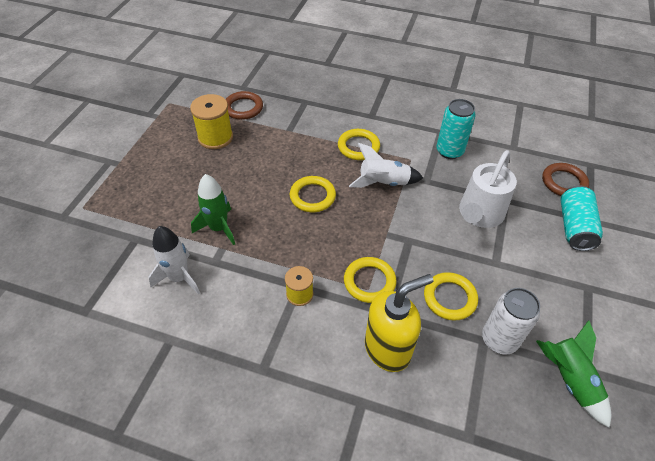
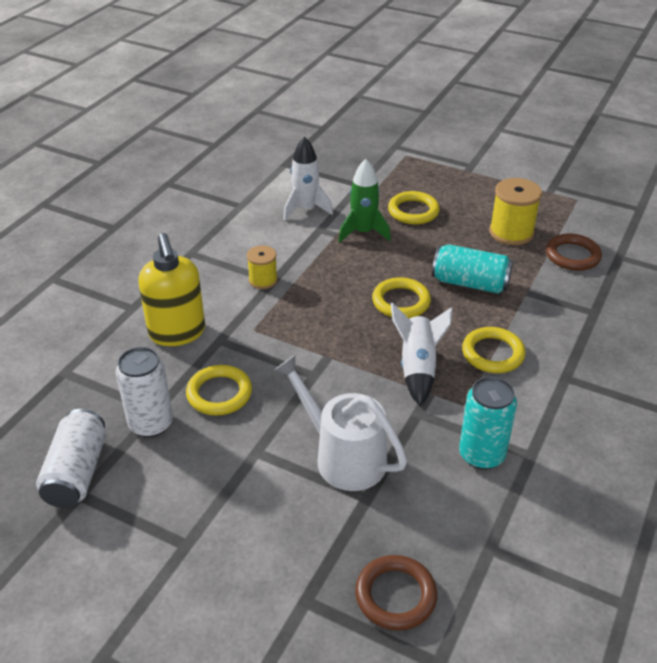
camera: 100 degrees right, 10 degrees down
yellow ring [344,257,397,303] -> yellow ring moved to [388,191,440,224]
green rocket [536,320,611,428] -> white can [36,409,106,508]
turquoise can [560,185,603,251] -> turquoise can moved to [432,244,513,294]

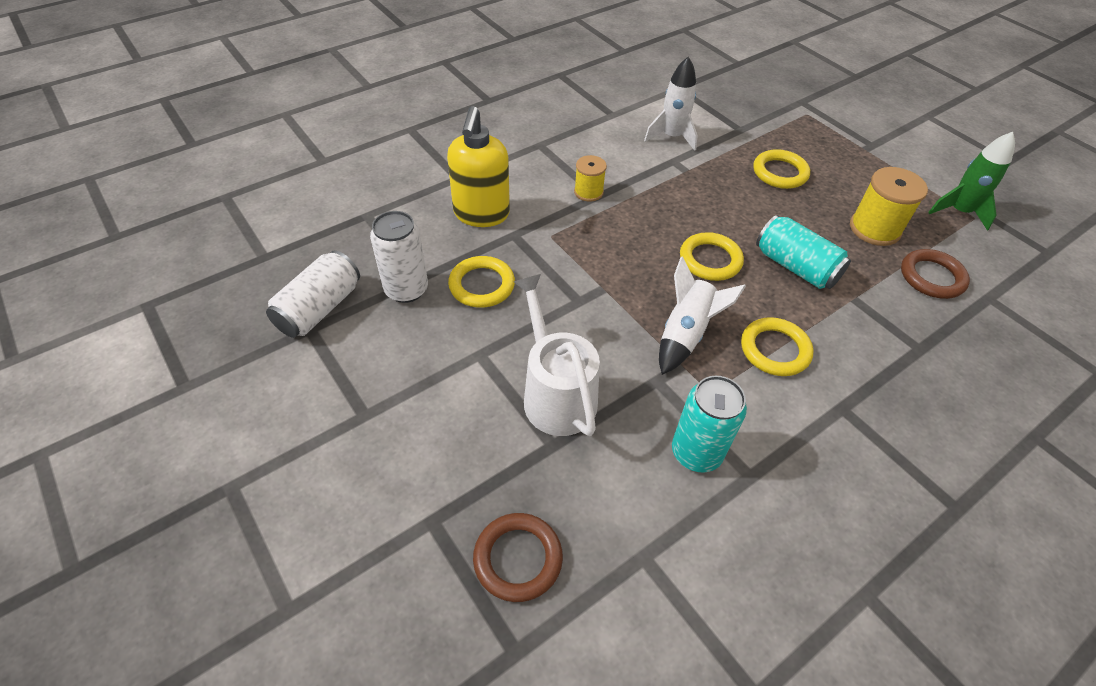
camera: 25 degrees right, 10 degrees up
green rocket [338,159,391,242] -> green rocket moved to [928,132,1015,231]

